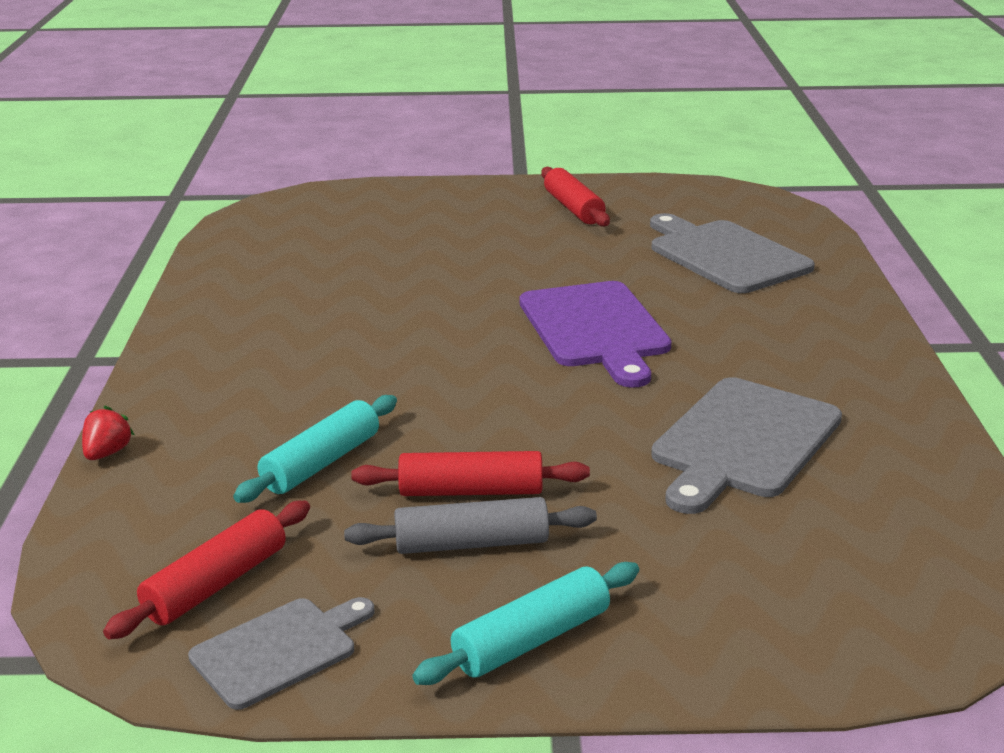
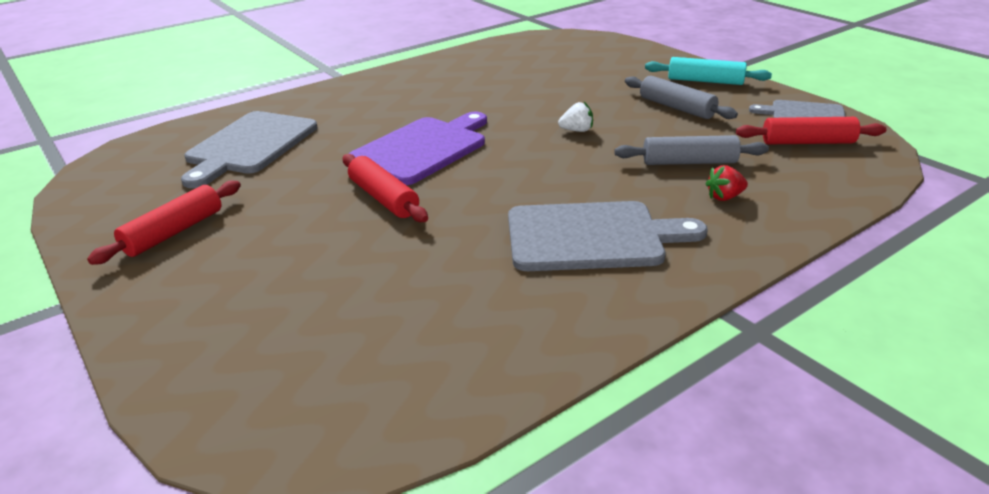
camera: 125 degrees left, 5 degrees up
red strawberry [82,406,134,460] -> red strawberry moved to [705,165,748,201]
turquoise rolling pin [233,395,397,503] -> grey rolling pin [614,135,769,165]
red rolling pin [351,451,590,496] -> red rolling pin moved to [343,154,428,222]
grey cutting board [651,377,842,514] -> grey cutting board moved to [508,201,708,271]
none -> white strawberry [558,102,593,132]

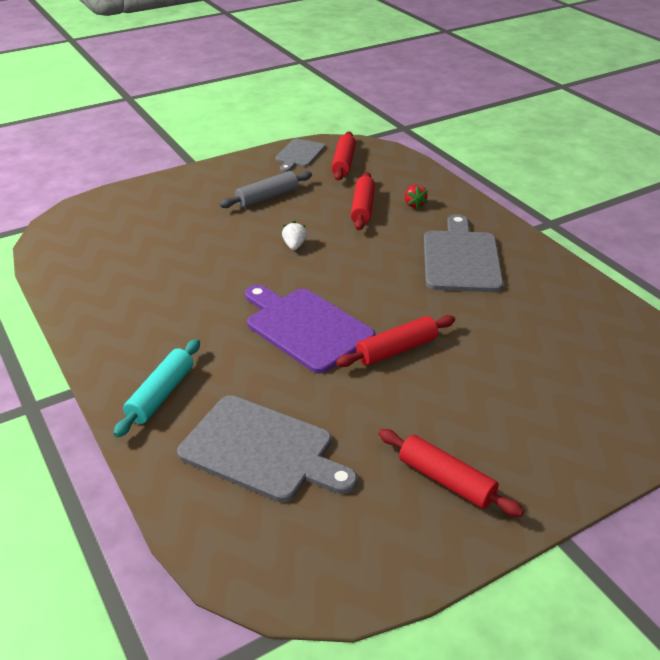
camera: 85 degrees left, 5 degrees up
grey rolling pin [614,135,769,165] -> red rolling pin [351,172,375,230]
turquoise rolling pin [645,57,772,85] -> turquoise rolling pin moved to [113,339,200,438]

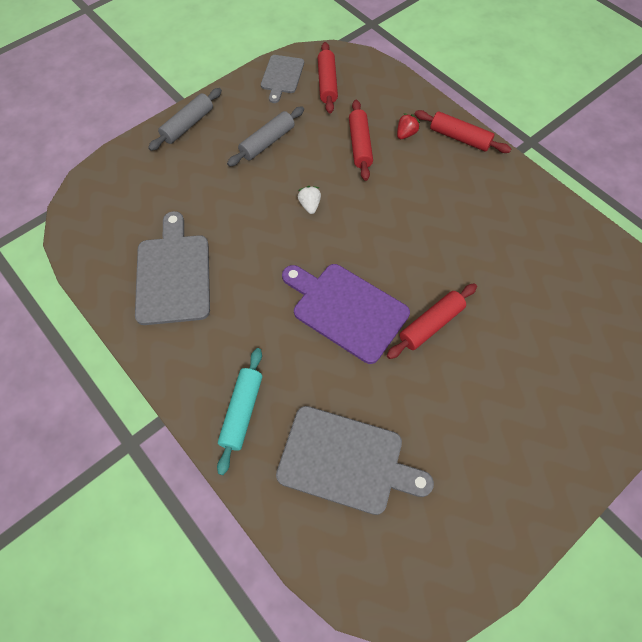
camera: 10 degrees left, 25 degrees up
red rolling pin [379,429,524,517] -> red rolling pin moved to [415,110,511,153]
red strawberry [405,185,428,209] -> red strawberry turned 120 degrees counterclockwise [397,113,420,139]
grey cutting board [424,214,503,292] -> grey cutting board moved to [135,211,210,325]
none -> grey rolling pin [148,88,222,151]

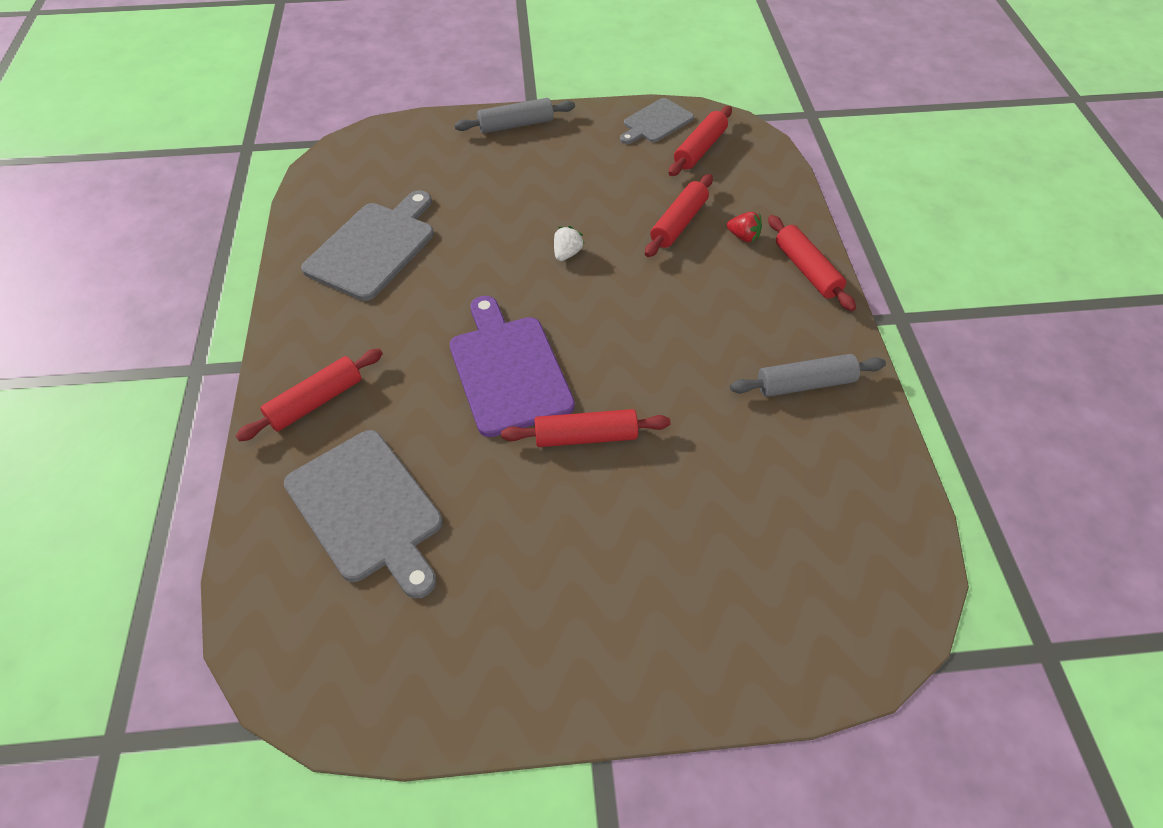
camera: 35 degrees right, 10 degrees down
turquoise rolling pin [217,348,262,475] -> red rolling pin [236,349,383,441]
grey rolling pin [227,106,304,167] -> grey rolling pin moved to [730,354,886,397]
red strawberry [397,113,420,139] -> red strawberry turned 45 degrees clockwise [727,212,762,242]

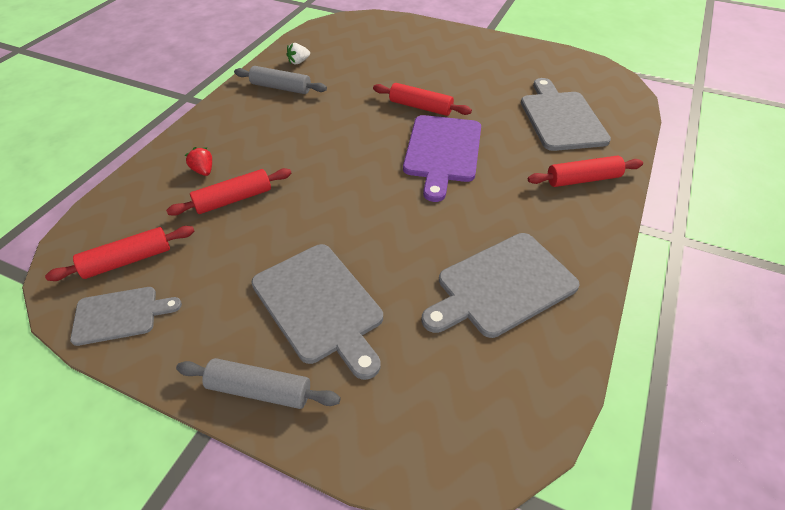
camera: 150 degrees left, 5 degrees down
white strawberry [554,226,584,261] -> white strawberry moved to [287,43,310,64]
red rolling pin [768,215,856,311] -> none
none -> grey cutting board [251,244,383,380]

